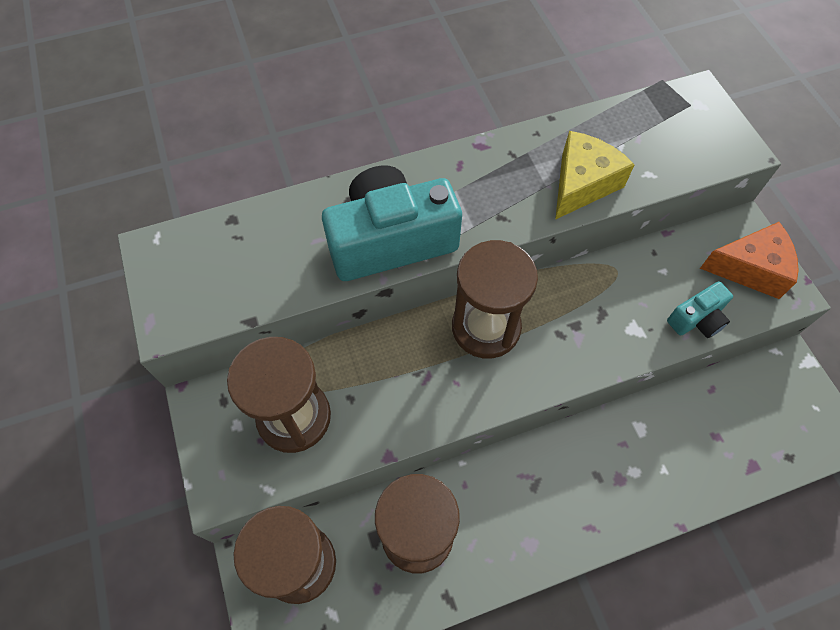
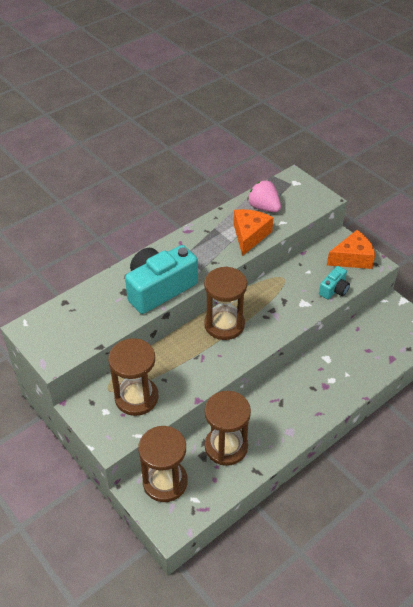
camera: 20 degrees left, 15 degrees down
yellow cheese [555,131,635,220] -> orange cheese [234,209,273,256]
none -> pink strawberry [247,180,281,212]

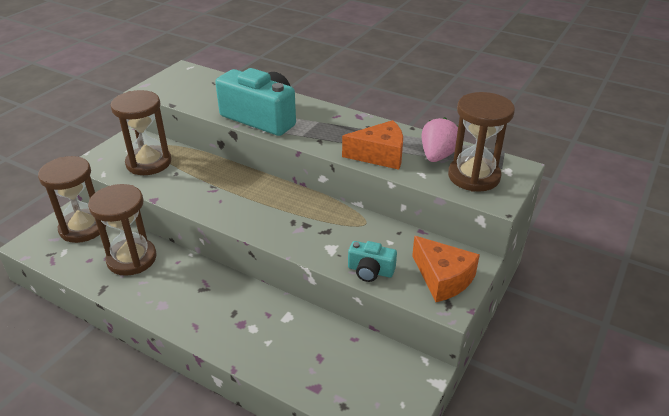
camera: 70 degrees right, 10 degrees down
brown hourglass [204,267,247,340] -> brown hourglass moved to [448,92,515,192]

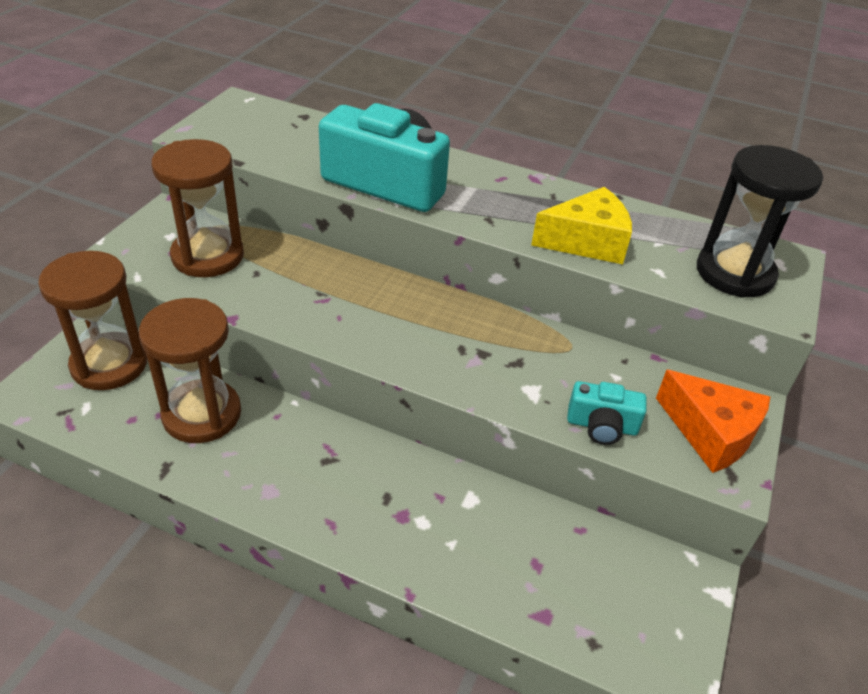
camera: 10 degrees left, 5 degrees up
orange cheese [342,120,403,170] -> yellow cheese [531,187,632,264]
pink strawberry [421,117,458,162] -> none
brown hourglass [448,92,515,192] -> black hourglass [697,145,823,298]

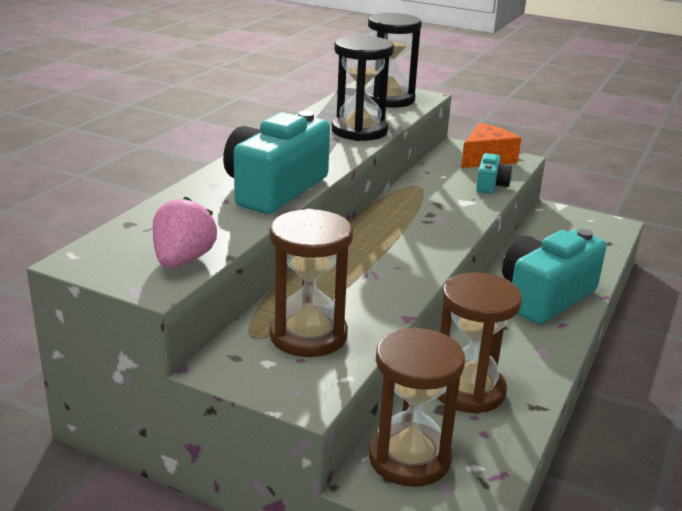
camera: 85 degrees left, 15 degrees down
yellow cheese [531,187,632,264] -> black hourglass [331,35,394,141]
none -> pink strawberry [153,197,217,268]
none -> turquoise camera [502,229,607,324]

